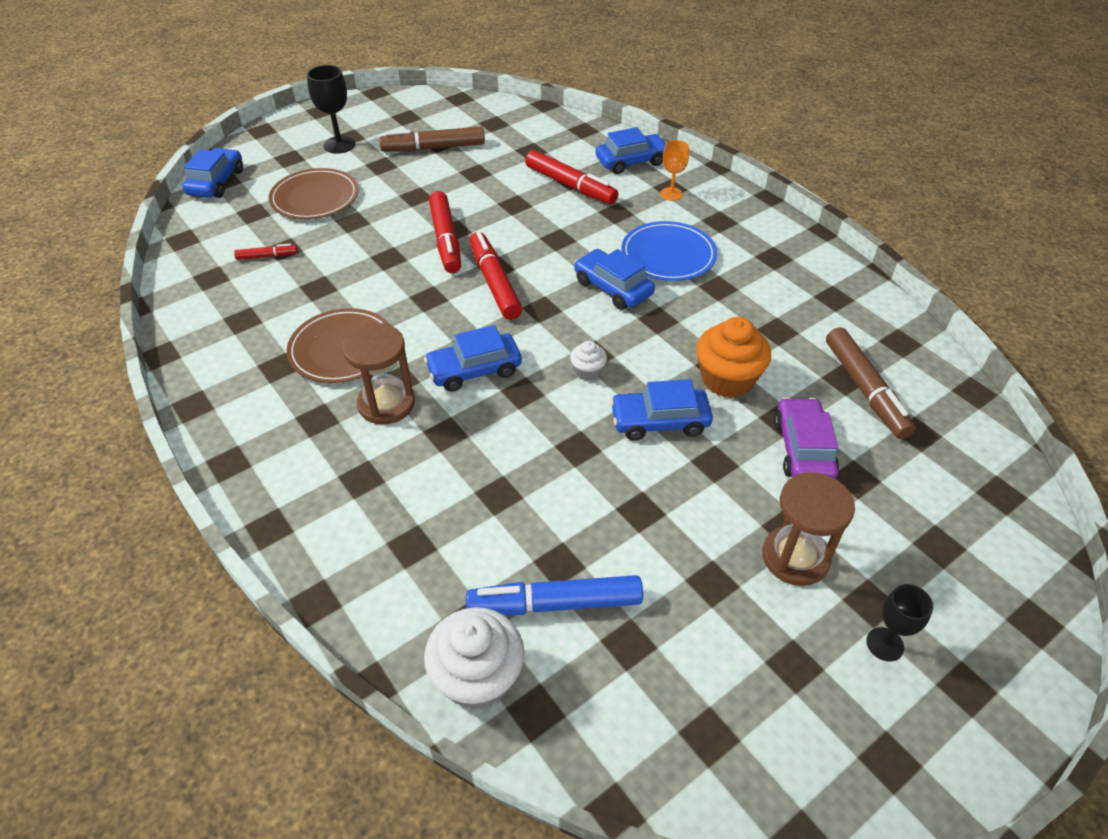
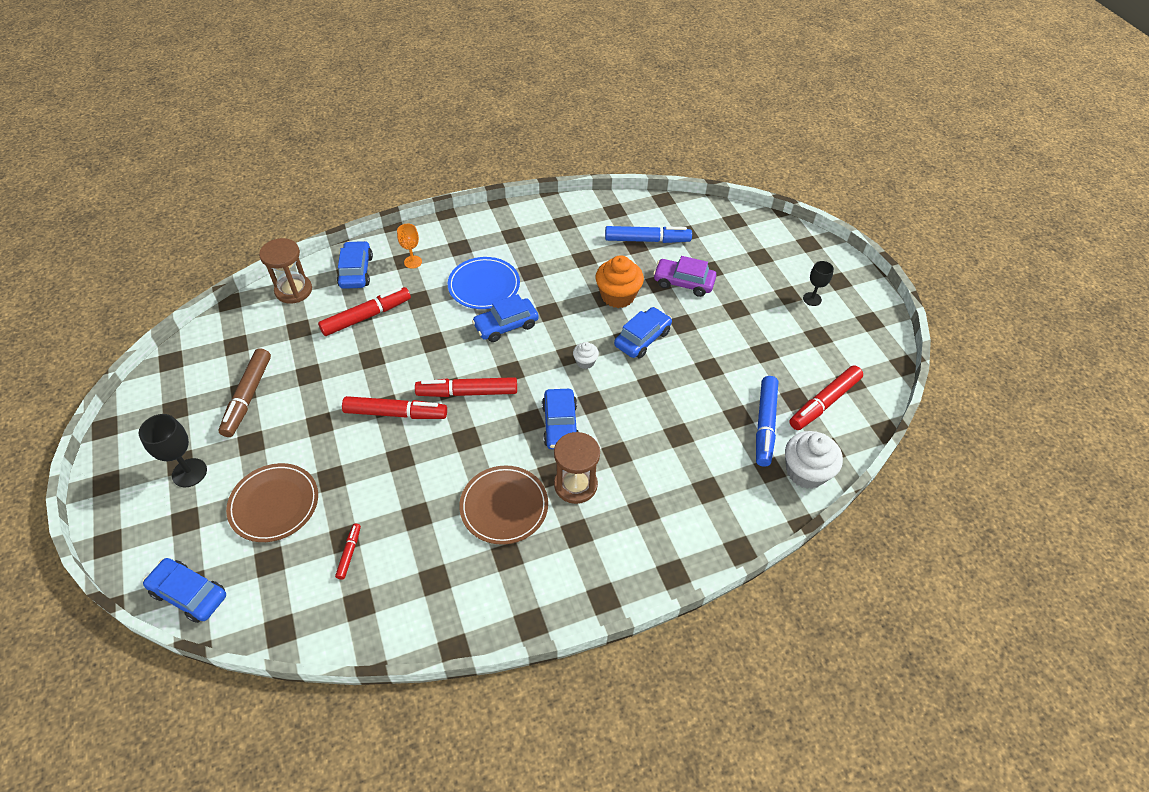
camera: 75 degrees left, 5 degrees up
blue car [610,379,713,441] -> blue car turned 150 degrees counterclockwise [614,307,672,359]
brown hourglass [762,472,855,586] -> brown hourglass moved to [259,238,312,304]
brown marker [826,327,916,439] -> blue marker [605,226,692,243]
none -> red marker [789,365,863,430]

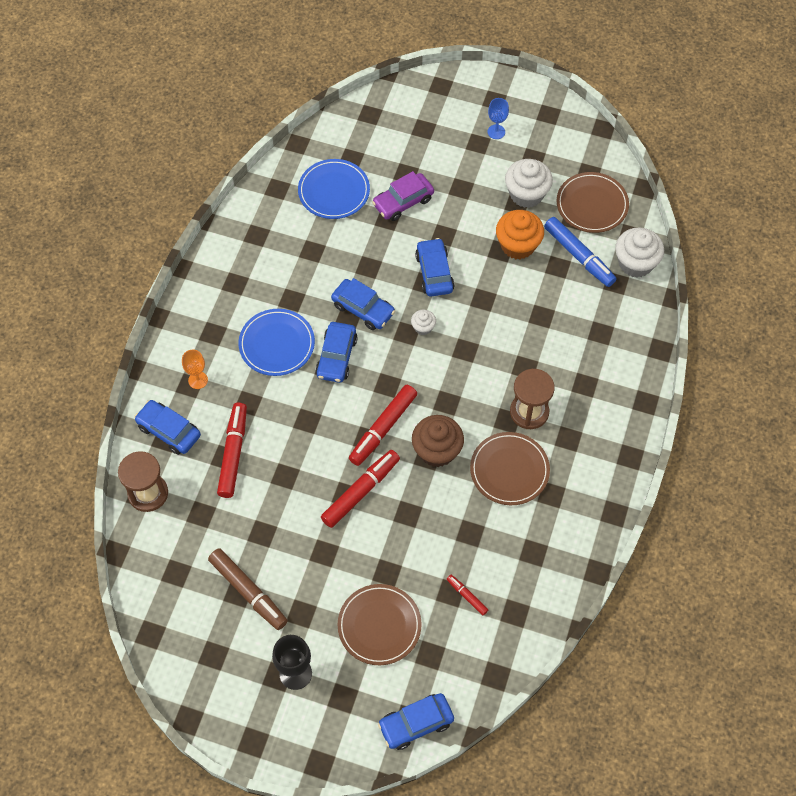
camera: 50 degrees left, 10 degrees up
blue car [542,389,579,449] -> blue car moved to [331,278,395,330]
orange cupcake [596,255,644,308] -> orange cupcake moved to [496,210,544,259]
blue marker [605,226,692,243] -> blue plate [298,159,370,219]
red marker [789,365,863,430] -> brown plate [557,172,629,233]
black goblet [803,261,834,306] -> blue goblet [488,98,509,139]
none -> brown cupcake [412,415,464,467]
none -> white cupcake [505,159,553,208]

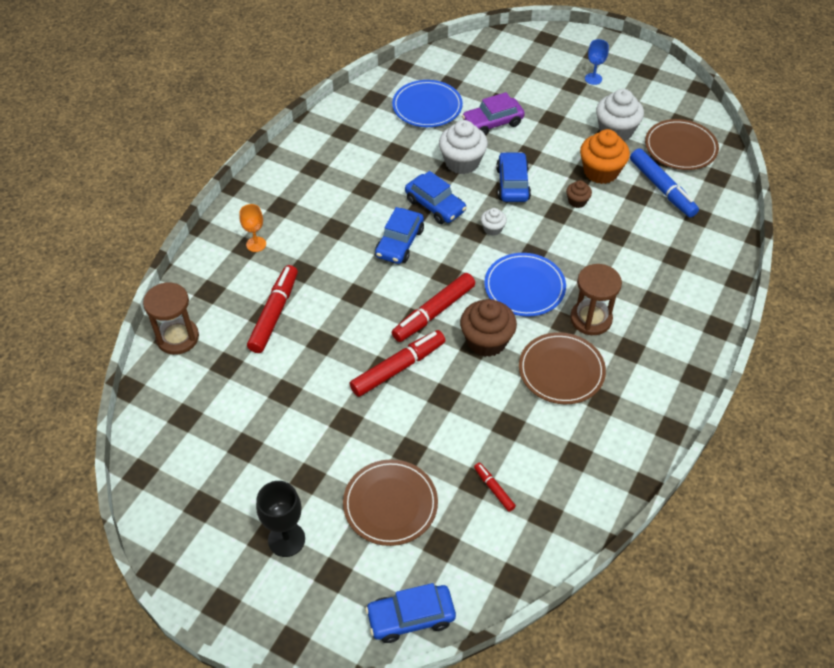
camera: 10 degrees right, 10 degrees down
blue car [134,400,201,455] -> none
brown marker [208,548,288,630] -> none
blue plate [238,309,315,376] -> blue plate moved to [484,253,566,317]
white cupcake [615,228,664,278] -> white cupcake moved to [439,120,488,174]
none -> brown cupcake [566,180,592,208]

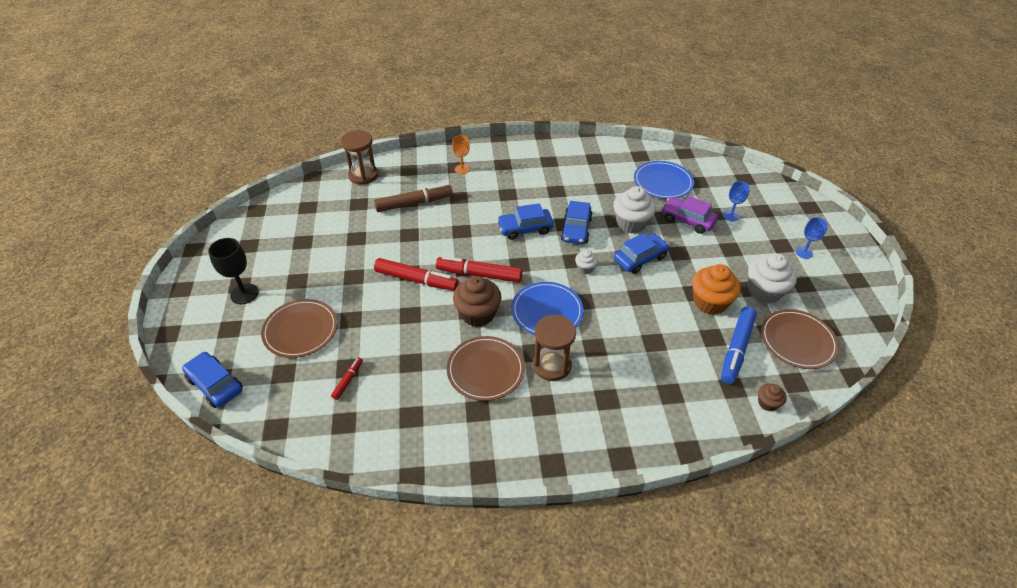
camera: 55 degrees right, 5 degrees down
red marker [247,265,298,353] -> brown marker [374,184,453,212]
brown cupcake [566,180,592,208] -> brown cupcake moved to [758,383,787,411]
none -> blue goblet [723,181,750,221]

